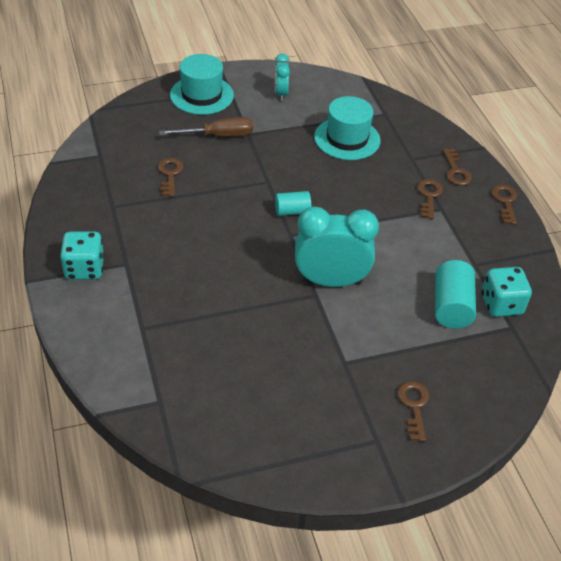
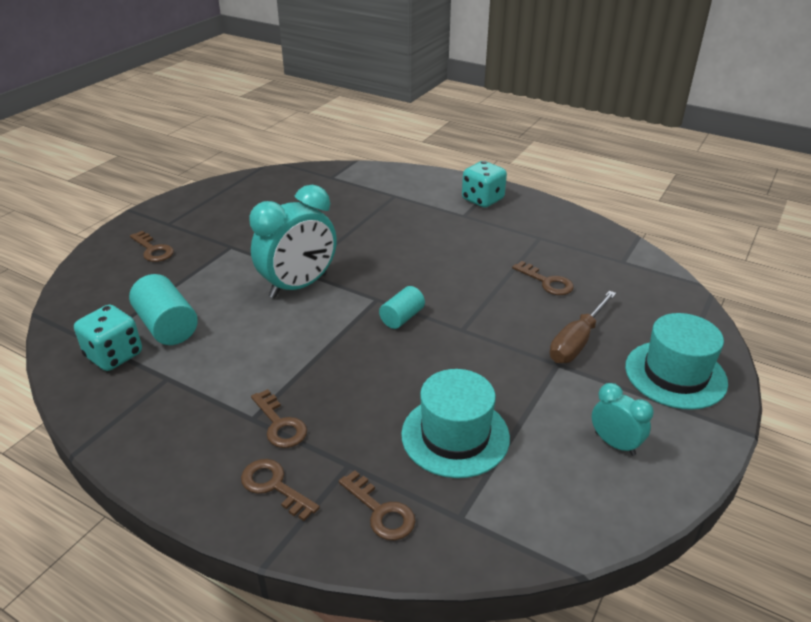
camera: 140 degrees right, 10 degrees down
brown key [491,184,517,225] -> brown key moved to [339,470,415,540]

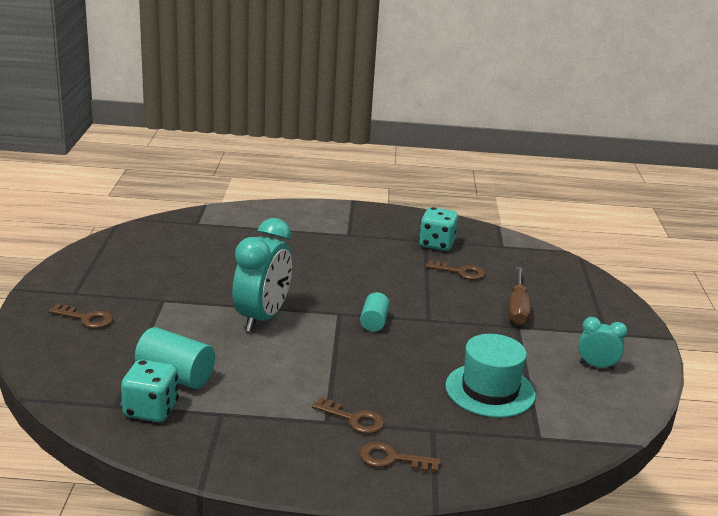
camera: 30 degrees left, 10 degrees down
brown key [339,470,415,540] -> none
turquoise dice [462,161,507,208] -> turquoise dice moved to [419,207,458,251]
turquoise hat [625,313,728,410] -> none

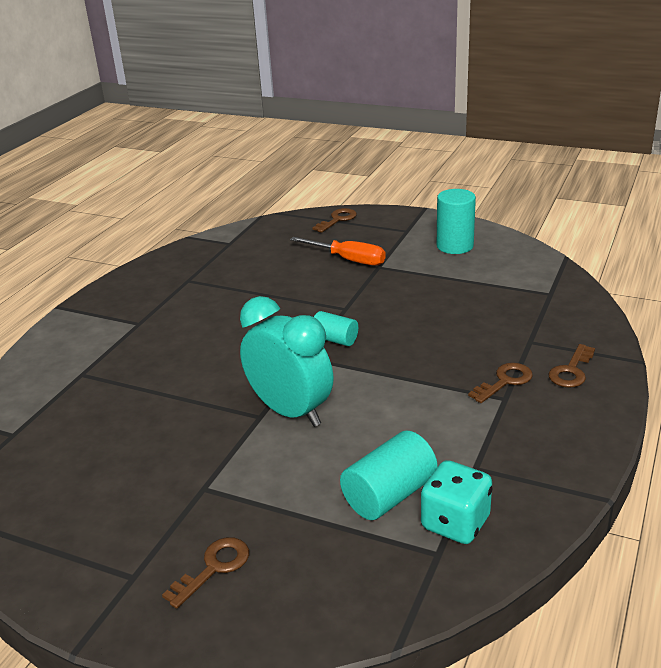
camera: 65 degrees left, 5 degrees up
turquoise dice [419,207,458,251] -> none
brown key [426,260,485,280] -> brown key moved to [312,208,357,233]
turquoise hat [445,334,536,418] -> none
brown screwdriver [508,267,531,325] -> orange screwdriver [290,237,386,266]
turquoise clock [578,317,628,370] -> turquoise cylinder [437,189,476,254]

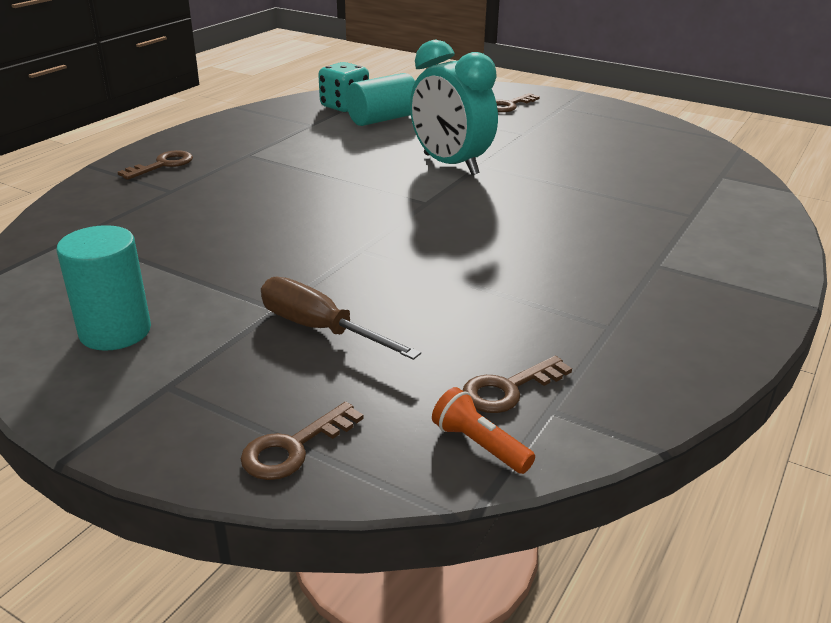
camera: 175 degrees left, 0 degrees up
orange screwdriver [290,237,386,266] -> brown screwdriver [261,277,421,360]
turquoise cylinder [314,311,358,346] -> none
brown key [468,363,533,403] -> brown key moved to [462,356,572,413]
none -> orange flashlight [432,387,535,474]

